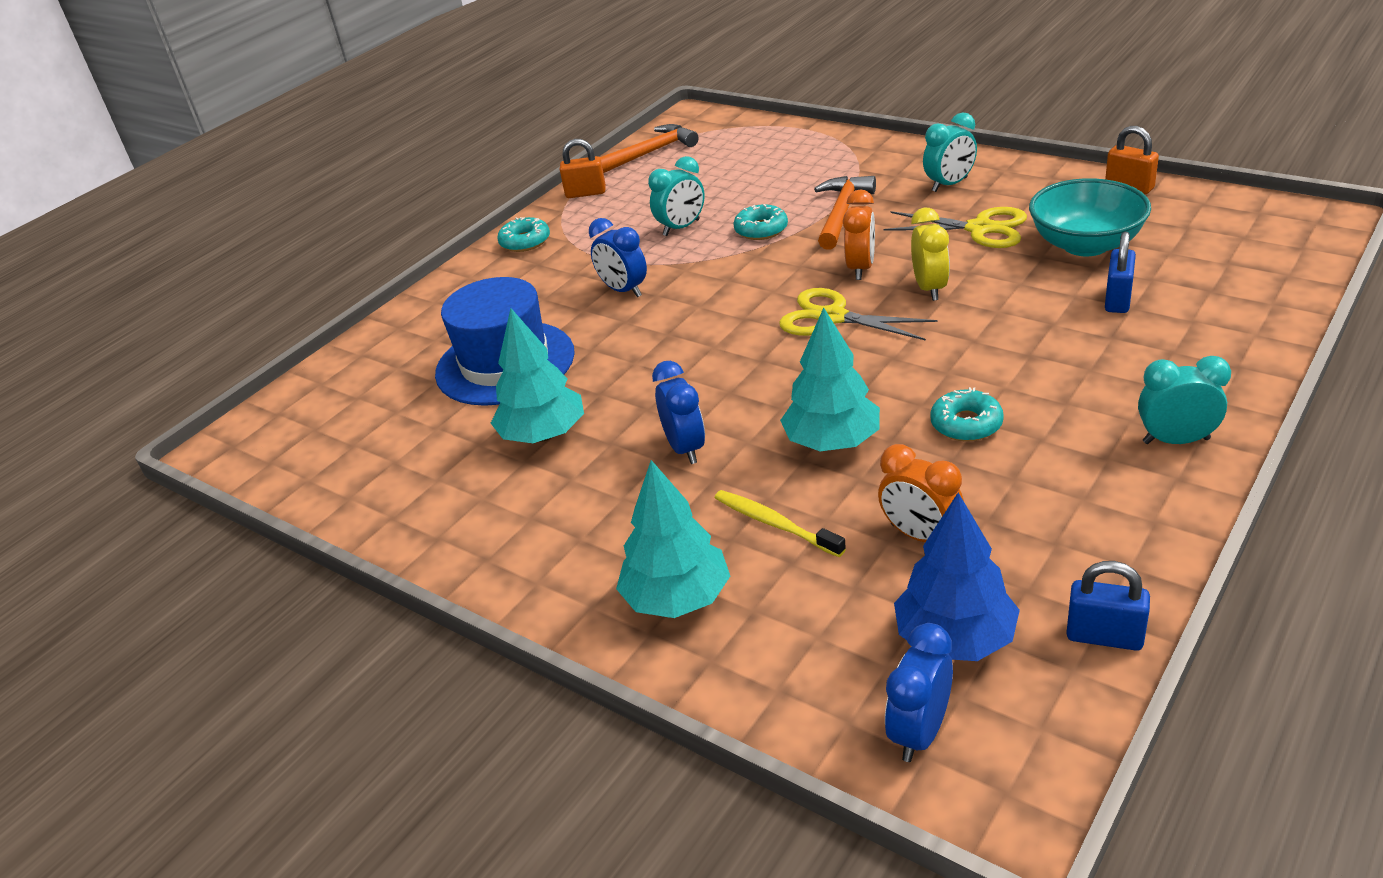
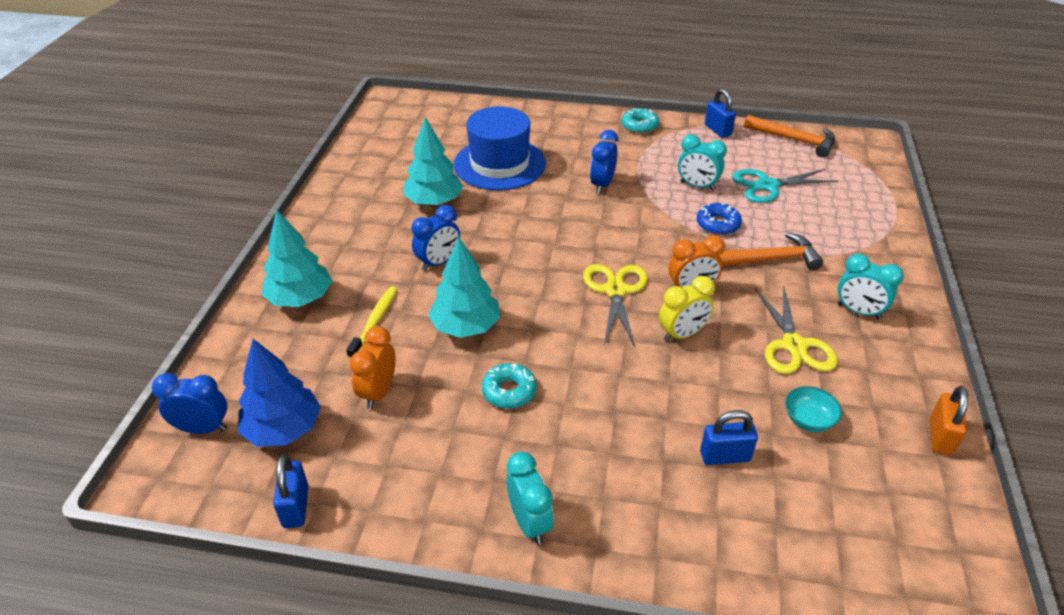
camera: 60 degrees right, 5 degrees up
orange padlock [560,139,606,198] -> blue padlock [705,88,736,138]
turquoise donut [733,204,788,240] -> blue donut [697,203,742,235]
turquoise bowl [1029,178,1151,256] -> turquoise bowl [785,386,842,432], size x0.50
none -> turquoise scissors [732,169,838,203]

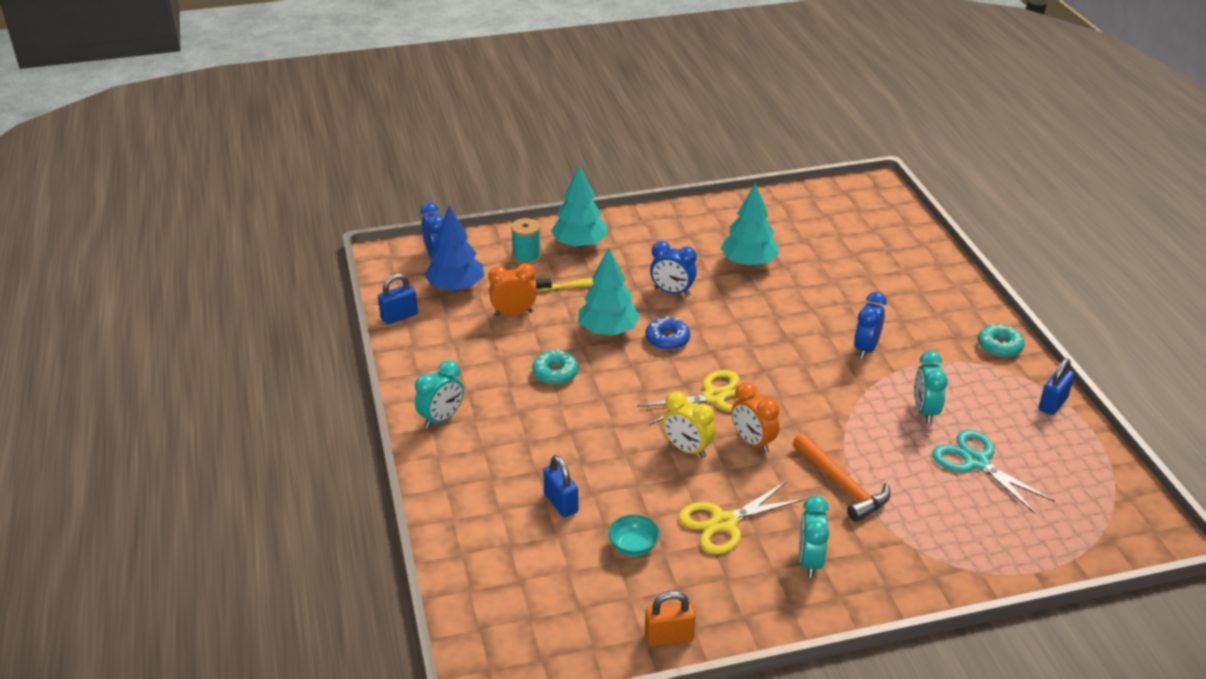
camera: 65 degrees right, 5 degrees down
blue hat [454,106,546,190] -> none
blue clock [590,130,618,194] -> blue clock turned 60 degrees counterclockwise [854,292,887,359]
blue donut [697,203,742,235] -> blue donut moved to [645,316,690,350]
orange hammer [744,115,835,158] -> none
none -> turquoise spool [511,218,541,265]

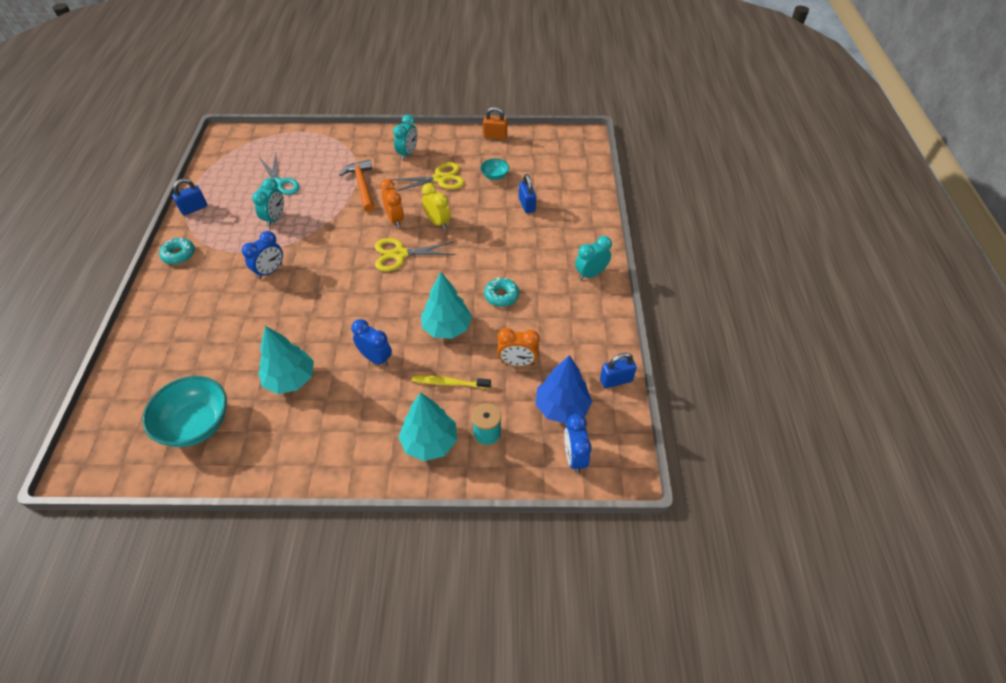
camera: 165 degrees left, 15 degrees up
blue donut [645,316,690,350] -> none
none -> turquoise bowl [143,376,227,447]

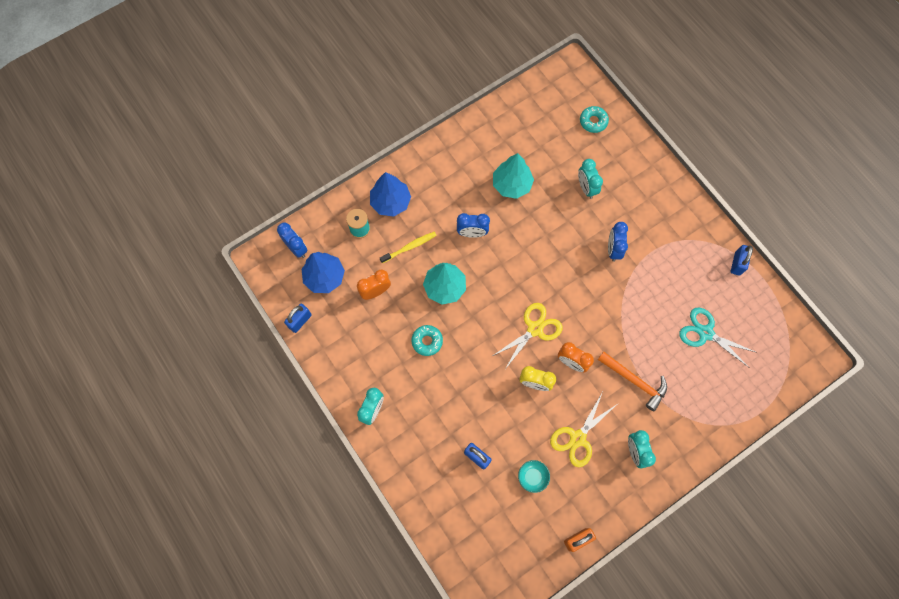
camera: 145 degrees right, 20 degrees up
turquoise bowl [143,376,227,447] -> none
turquoise donut [159,238,195,264] -> turquoise donut moved to [580,106,609,133]
turquoise clock [252,178,284,227] -> turquoise clock moved to [578,159,603,199]
turquoise tree [399,392,457,461] -> blue tree [370,172,411,217]

